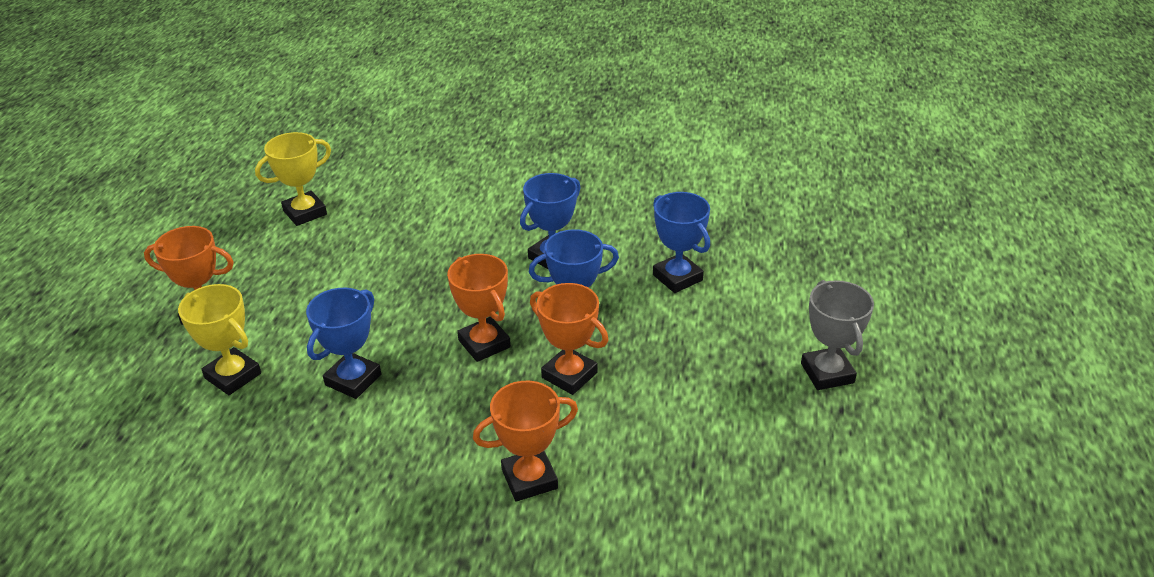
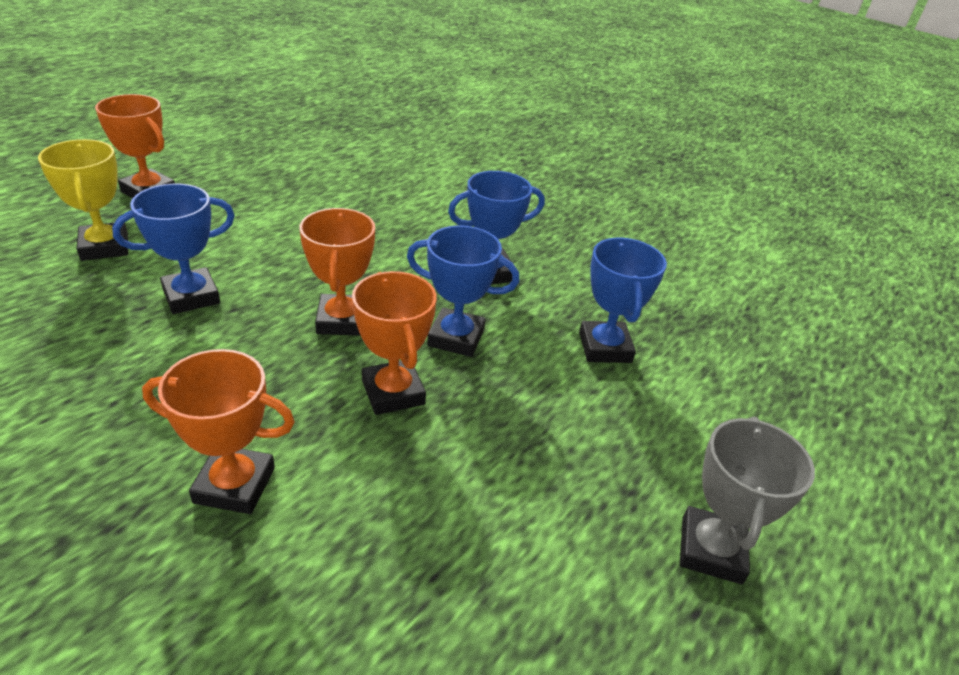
camera: 25 degrees right, 0 degrees up
yellow trophy [255,132,331,226] -> none

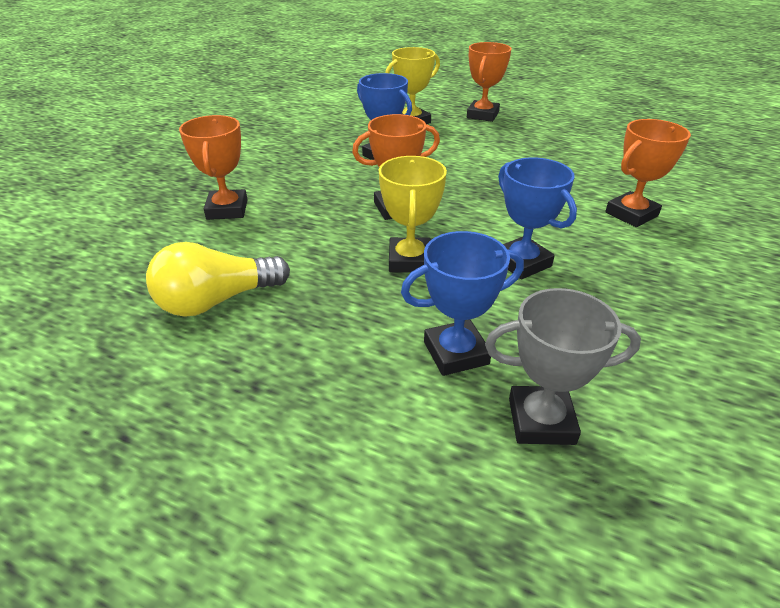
camera: 80 degrees right, 0 degrees up
orange trophy [352,271,437,415] -> orange trophy moved to [605,119,691,227]
blue trophy [407,225,520,357] -> yellow trophy [379,156,447,273]
grey trophy [680,416,815,584] -> grey trophy moved to [485,288,641,445]
none -> yellow light bulb [146,242,290,317]

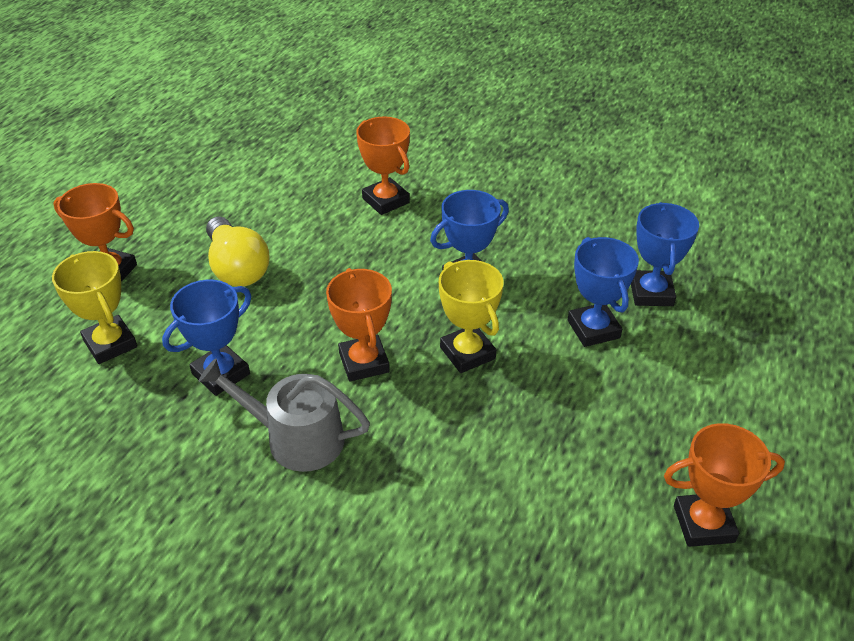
camera: 90 degrees left, 5 degrees up
yellow light bulb [146,242,290,317] -> yellow light bulb moved to [206,217,270,287]
orange trophy [179,115,247,220] -> orange trophy moved to [664,423,785,547]
yellow trophy [379,156,447,273] -> yellow trophy turned 60 degrees clockwise [439,260,503,373]
grey trophy [485,288,641,445] -> blue trophy [631,202,699,306]
none -> grey watering can [199,359,370,472]

